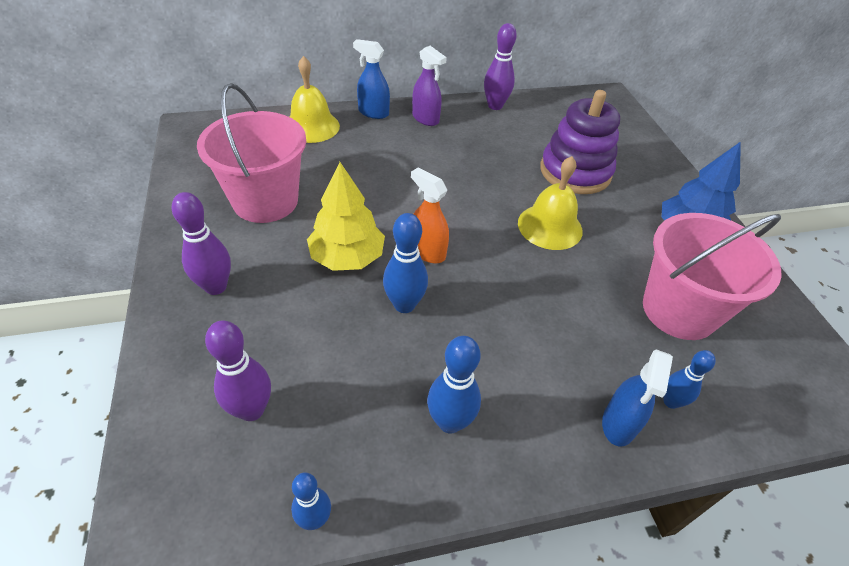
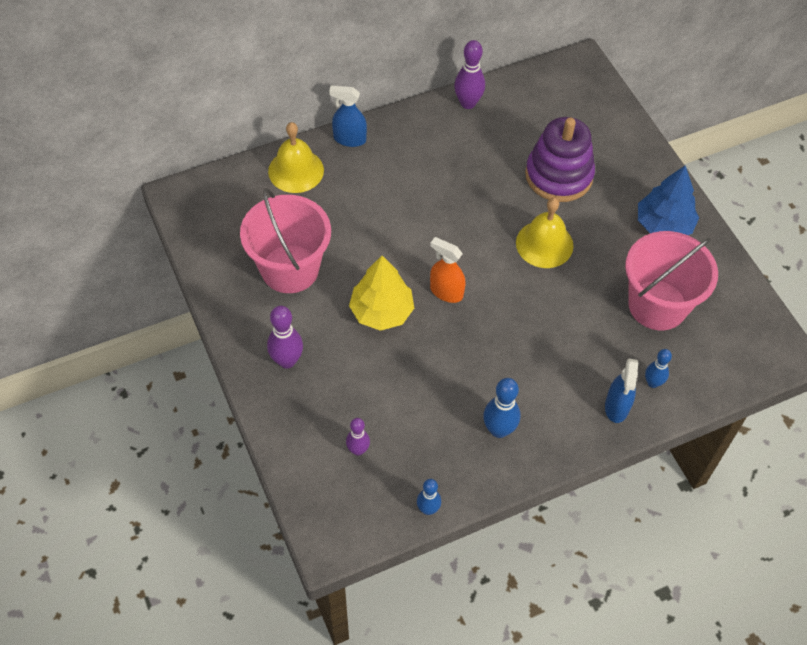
camera: 10 degrees left, 10 degrees up
purple bowling pin [205,320,271,421] -> purple bowling pin [346,418,370,456], size x0.65
blue bowling pin [383,213,428,313] -> none
purple spray bottle [412,46,447,126] -> none

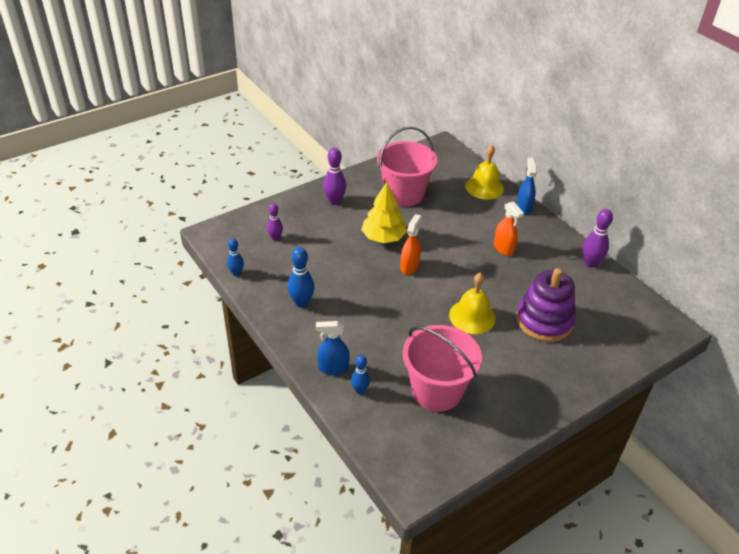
camera: 80 degrees right, 15 degrees down
blue tree [638,165,699,235] -> none
none -> orange spray bottle [494,201,524,256]

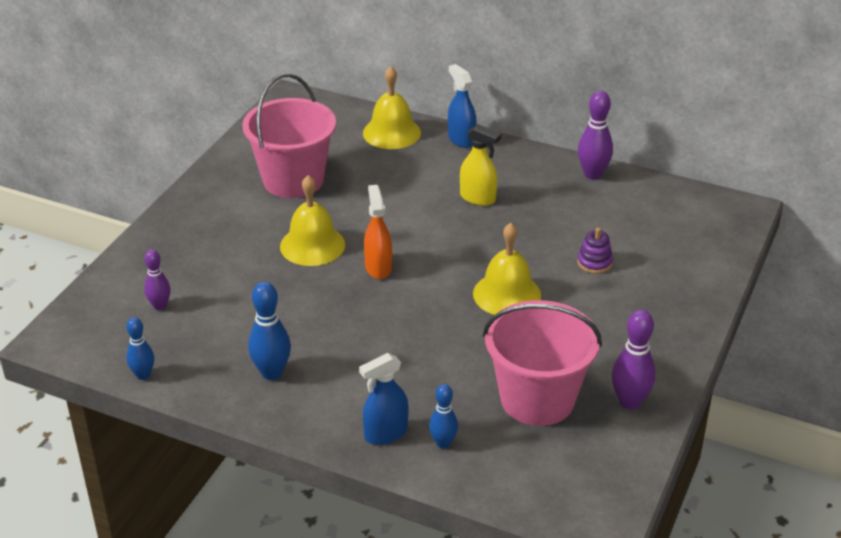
camera: 30 degrees left, 5 degrees down
purple bowling pin [323,148,346,205] -> purple bowling pin moved to [612,310,656,410]
yellow tree [361,182,407,243] -> yellow bell [280,175,345,266]
orange spray bottle [494,201,524,256] -> yellow spray bottle [460,124,501,206]
purple stacking toy [516,268,576,342] -> purple stacking toy [577,228,613,274], size x0.43

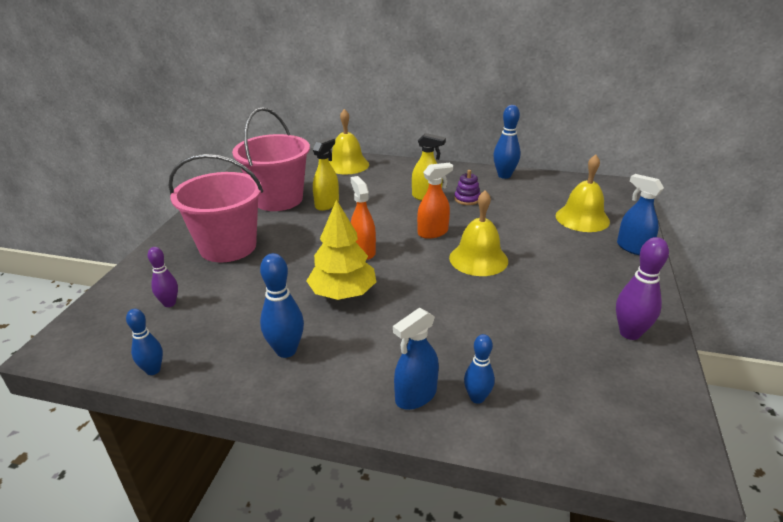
camera: 10 degrees left, 5 degrees down
yellow bell [280,175,345,266] -> yellow bell moved to [555,155,610,232]
blue spray bottle [448,64,477,148] -> blue spray bottle moved to [617,174,664,255]
pink bucket [483,300,602,426] -> pink bucket moved to [168,154,263,262]
purple stacking toy [577,228,613,274] -> purple stacking toy moved to [454,170,480,205]
purple bowling pin [578,91,613,180] -> blue bowling pin [493,105,520,179]
none -> yellow tree [307,199,376,300]
none -> yellow spray bottle [313,137,339,211]
none -> orange spray bottle [417,163,453,239]

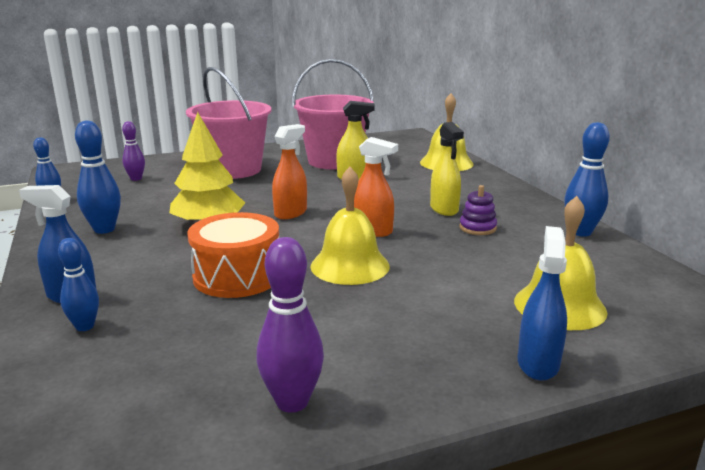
camera: 55 degrees right, 10 degrees down
none -> orange drum [187,212,279,298]

